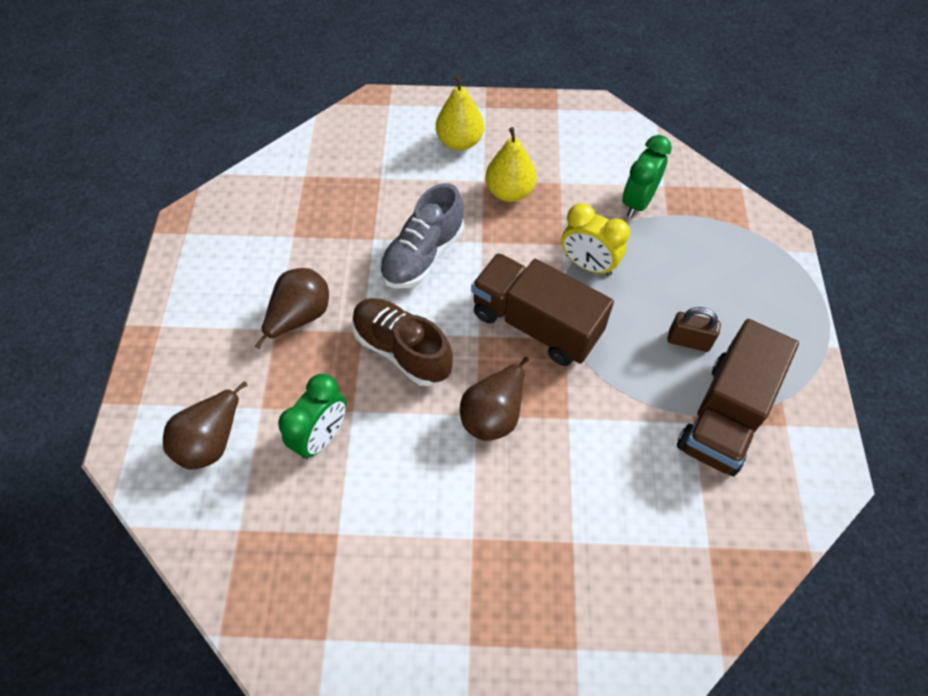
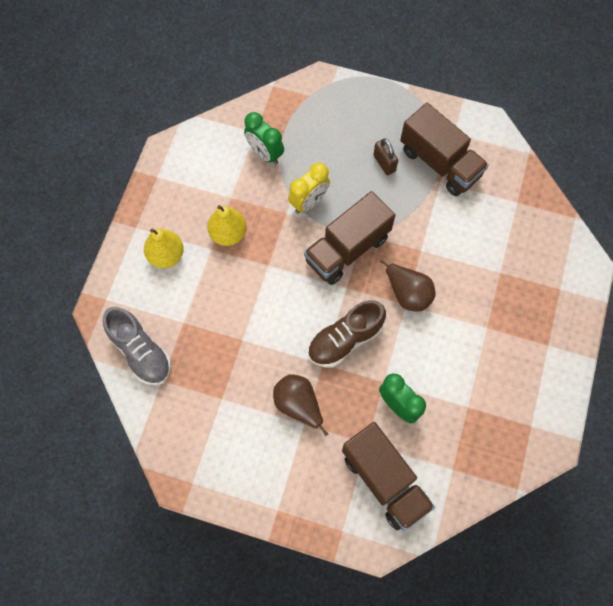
camera: 75 degrees left, 10 degrees up
brown pear [163,381,247,470] -> brown truck [342,422,435,531]
grey shoe [379,183,464,289] -> grey shoe moved to [103,307,171,385]
brown padlock [667,307,721,352] -> brown padlock turned 60 degrees counterclockwise [373,138,398,175]

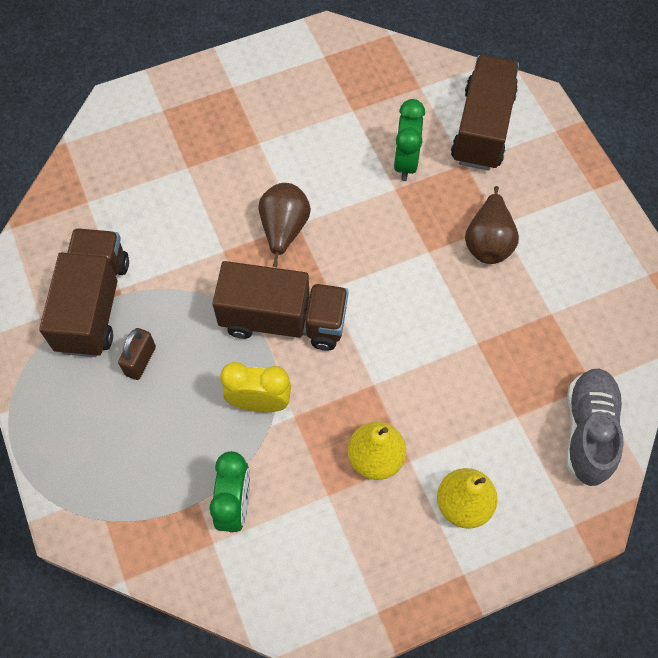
camera: 130 degrees left, 5 degrees down
brown shoe [308,300,386,367] -> none

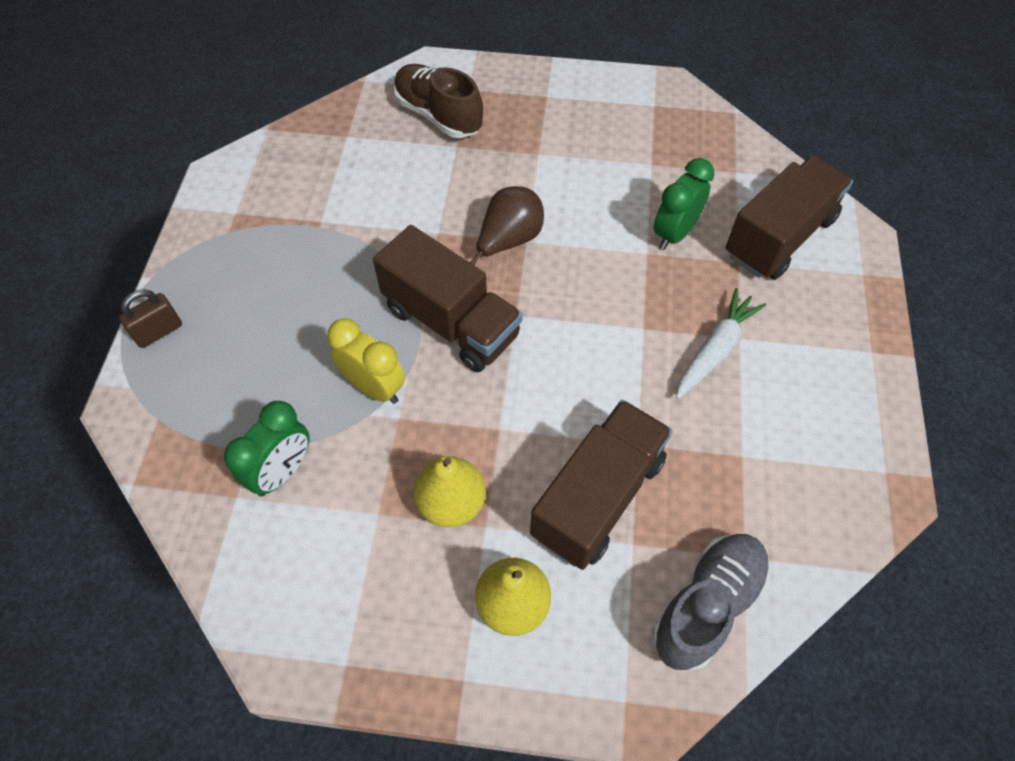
camera: 30 degrees right, 5 degrees down
brown truck [39,228,129,357] -> brown truck moved to [530,400,673,570]
brown padlock [118,328,156,380] -> brown padlock moved to [119,289,182,348]
brown pear [465,186,519,264] -> white carrot [676,288,766,399]
none -> brown shoe [393,64,483,138]

